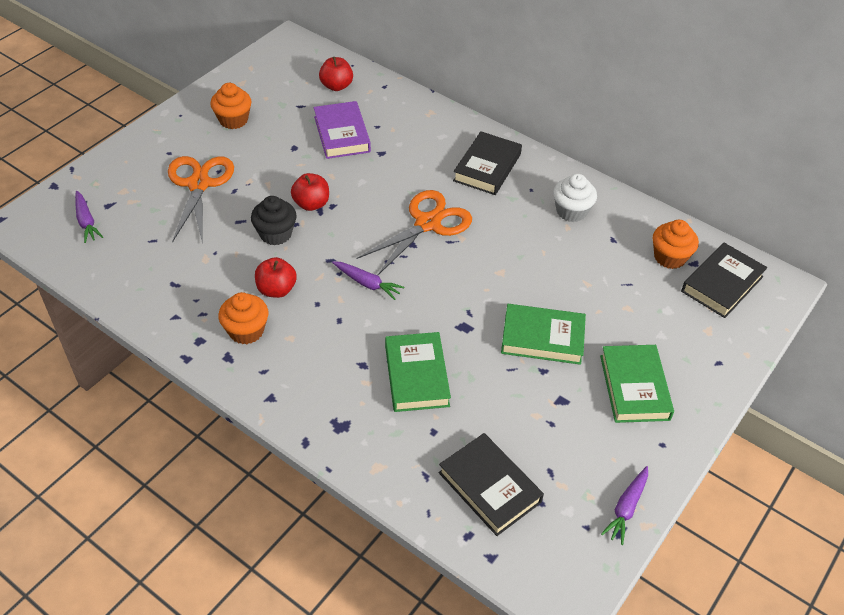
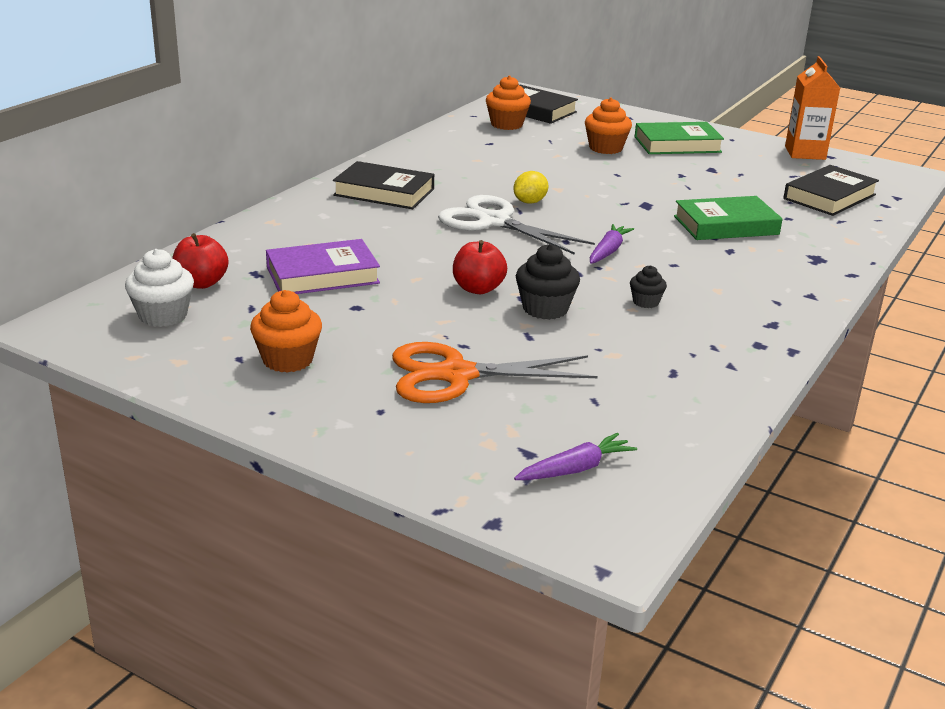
camera: 95 degrees left, 20 degrees down
orange cupcake [218,292,268,344] -> orange cupcake moved to [585,97,632,154]
red apple [255,257,297,298] -> black cupcake [630,265,667,308]
orange scissors [356,190,472,275] -> white scissors [438,195,595,255]
green book [501,304,586,365] -> none
white cupcake [553,174,597,222] -> white cupcake moved to [125,249,194,327]
purple carrot [601,466,648,545] -> orange carton [785,56,840,160]
none -> yellow lemon [514,171,549,204]

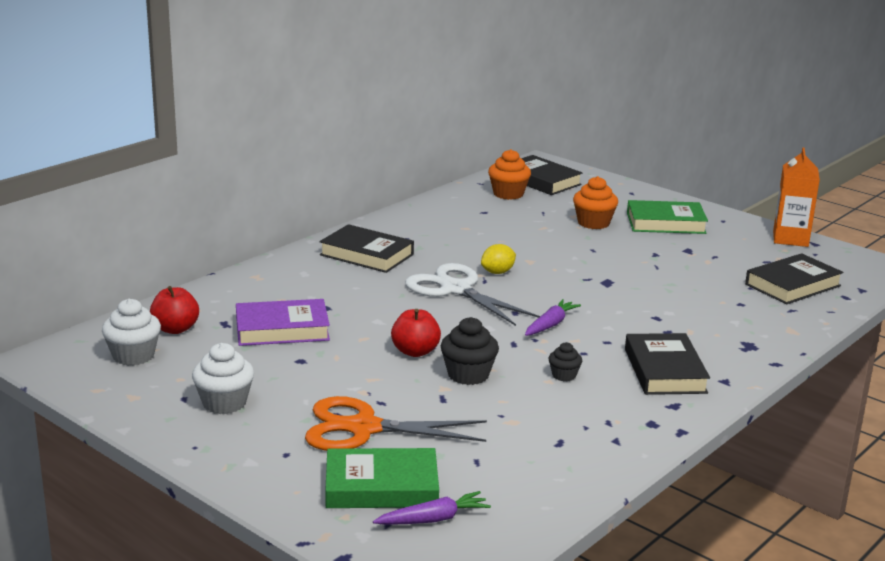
camera: 10 degrees right, 5 degrees down
orange cupcake [250,290,322,373] -> white cupcake [192,343,254,414]
green book [674,196,783,240] -> green book moved to [325,448,439,508]
none -> black book [625,333,710,395]

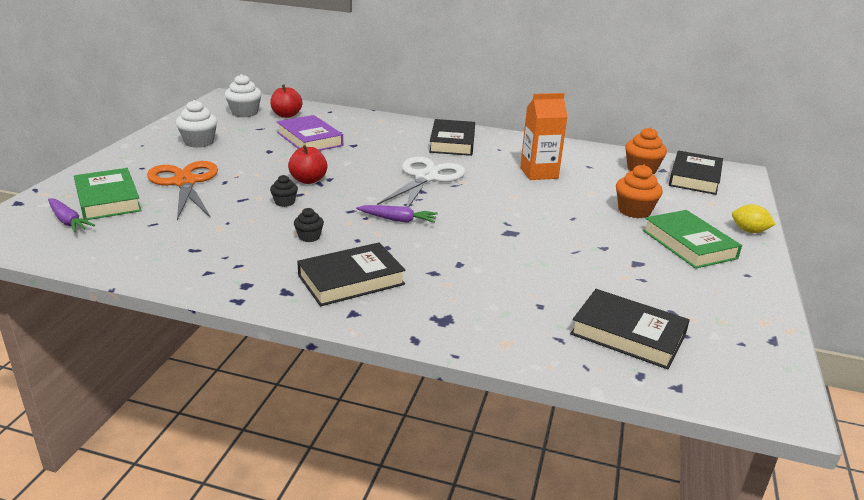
camera: 65 degrees right, 5 degrees up
black cupcake [441,317,499,385] -> black cupcake [270,175,298,207], size x0.58
yellow lemon [481,244,516,274] -> yellow lemon moved to [732,204,776,233]
orange carton [773,147,820,247] -> orange carton moved to [520,93,568,180]

